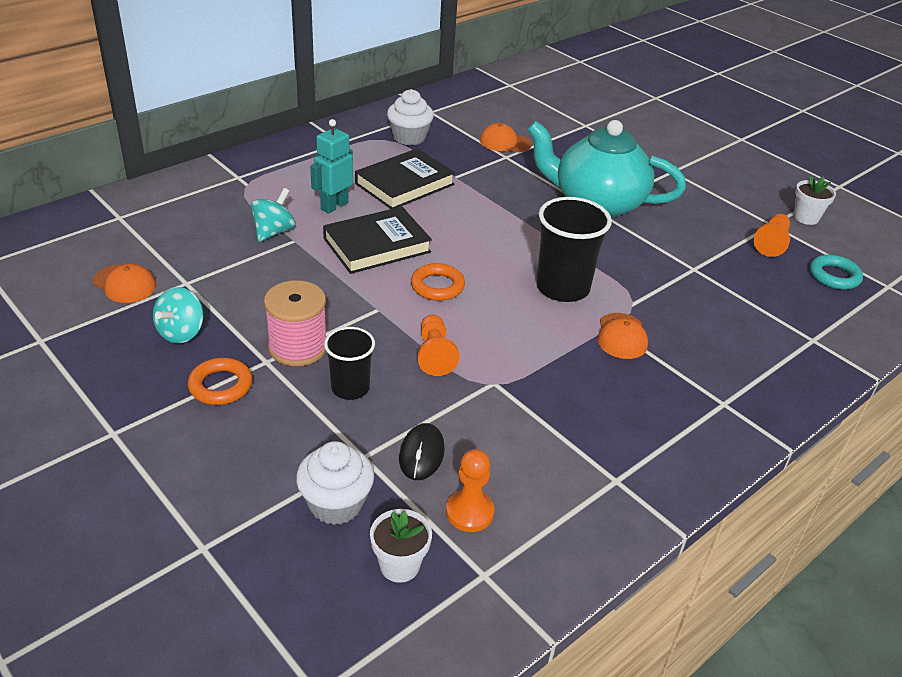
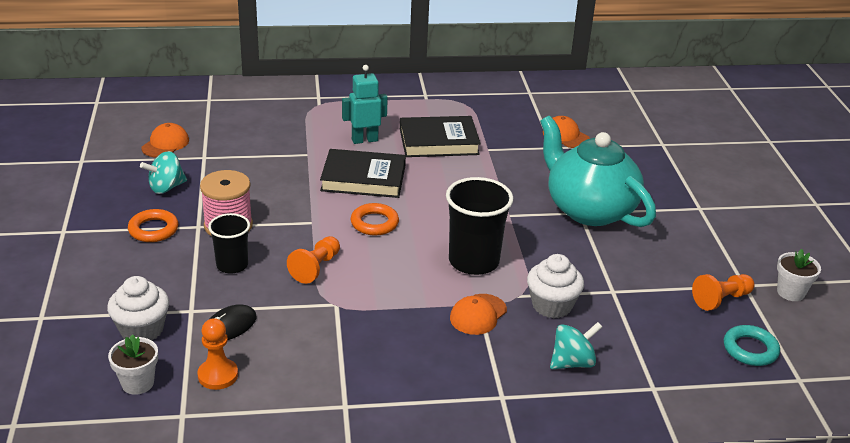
camera: 35 degrees right, 5 degrees down
orange cap [93,264,156,303] -> orange cap turned 135 degrees counterclockwise [141,123,189,158]
turquoise spinning top [251,188,295,242] -> turquoise spinning top moved to [550,322,602,369]
white cupcake [387,89,434,145] -> white cupcake moved to [527,254,584,318]

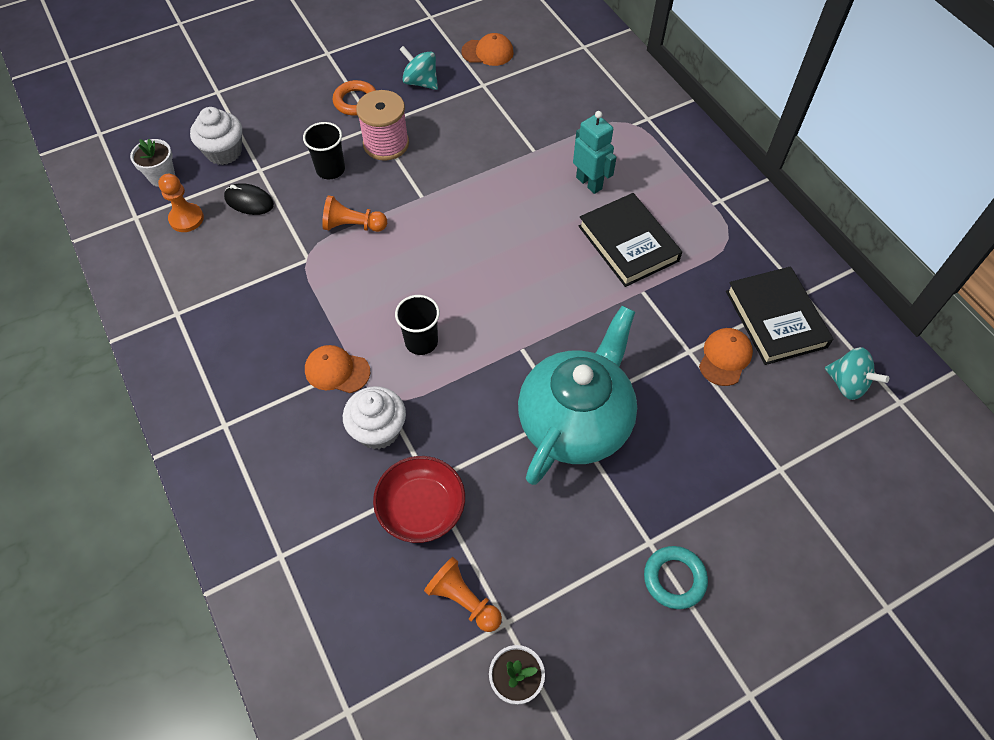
camera: 70 degrees right, 25 degrees up
black book [320,149,406,198] -> black book moved to [726,266,833,365]
orange ring [351,203,399,236] -> none
black cup [446,177,513,275] -> black cup [395,295,440,355], size x0.61
turquoise spinning top [550,322,602,369] -> turquoise spinning top moved to [825,347,889,400]
turquoise ring [724,325,780,366] -> turquoise ring moved to [644,546,708,609]
none -> red bowl [373,456,465,543]

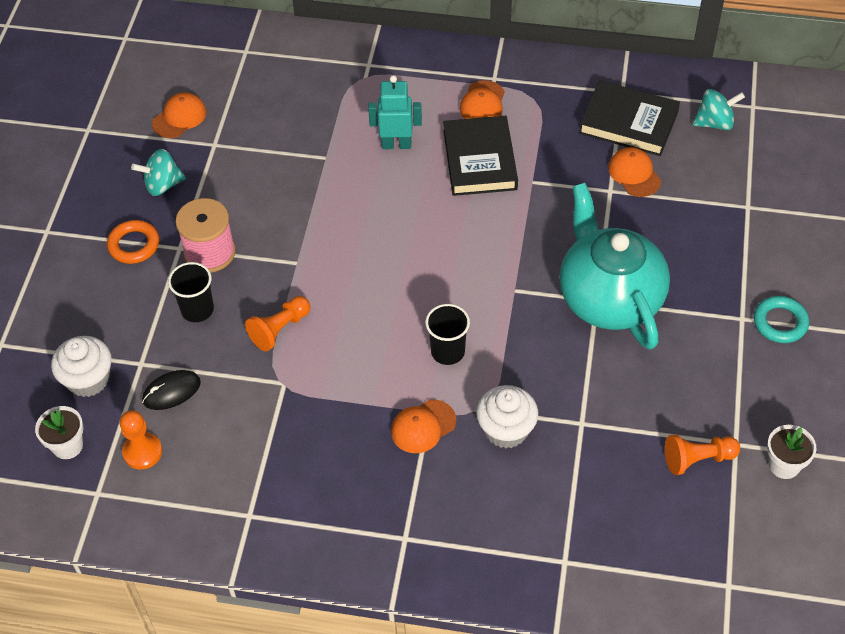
camera: 50 degrees left, 5 degrees down
red bowl [373,456,465,543] -> none
black book [579,193,682,287] -> black book turned 75 degrees clockwise [443,116,518,196]
none -> orange cap [460,80,504,119]

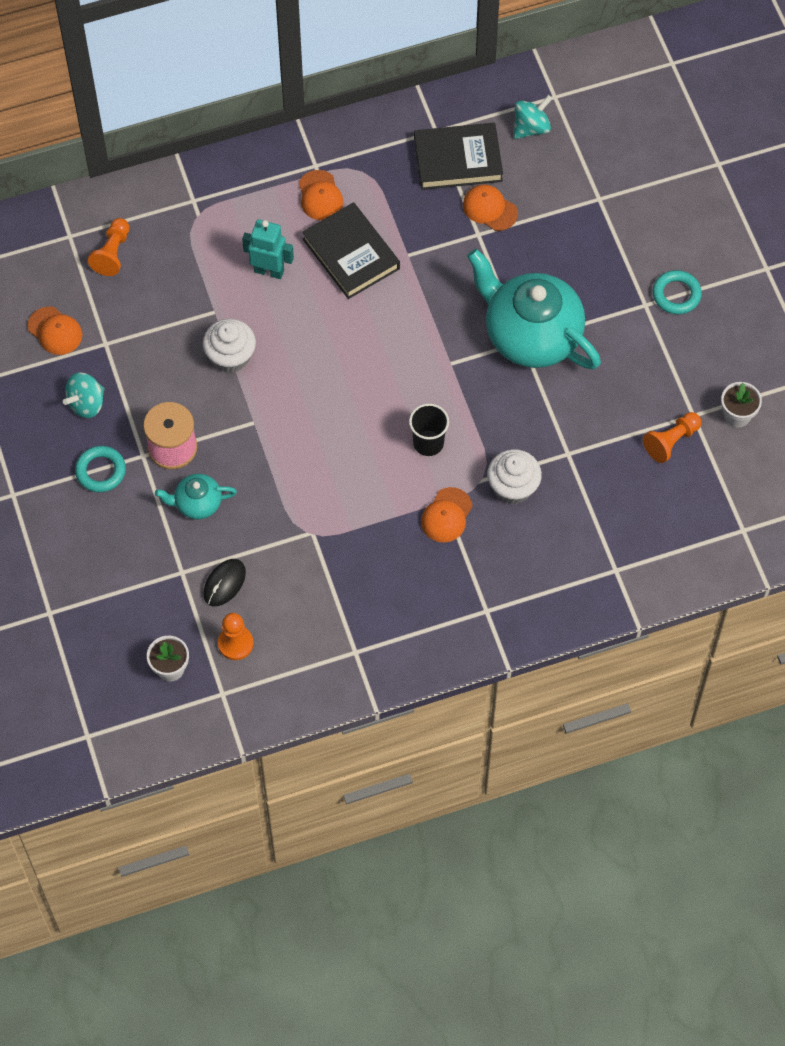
camera: 30 degrees left, 10 degrees up
white cupcake [51,336,112,397] -> white cupcake moved to [203,319,256,373]
orange ring [107,220,159,264] -> turquoise ring [75,446,126,492]
orange cap [152,92,207,138] -> orange cap turned 120 degrees clockwise [28,306,82,355]
black cup [168,262,214,322] -> turquoise teapot [155,474,237,519]
orange pawn [245,296,310,351] -> orange pawn moved to [88,218,129,276]
turquoise robot [368,75,422,149] -> turquoise robot turned 45 degrees clockwise [242,220,294,279]

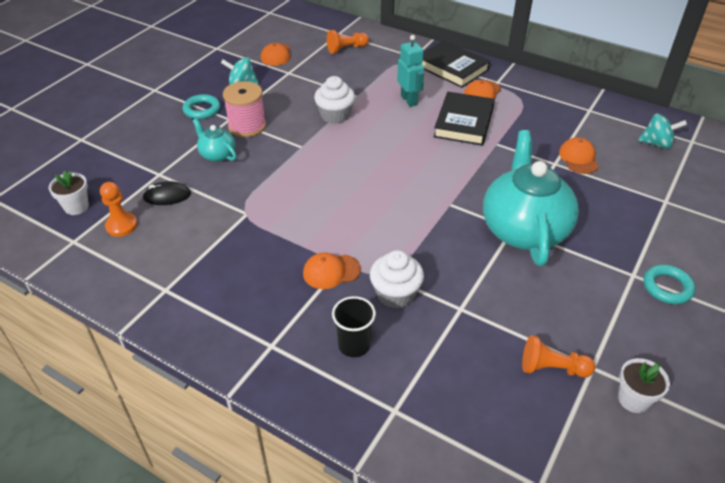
camera: 50 degrees right, 20 degrees down
black cup [409,404,449,456] -> black cup moved to [332,296,376,357]
black book [414,123,503,190] -> black book moved to [422,40,490,88]

